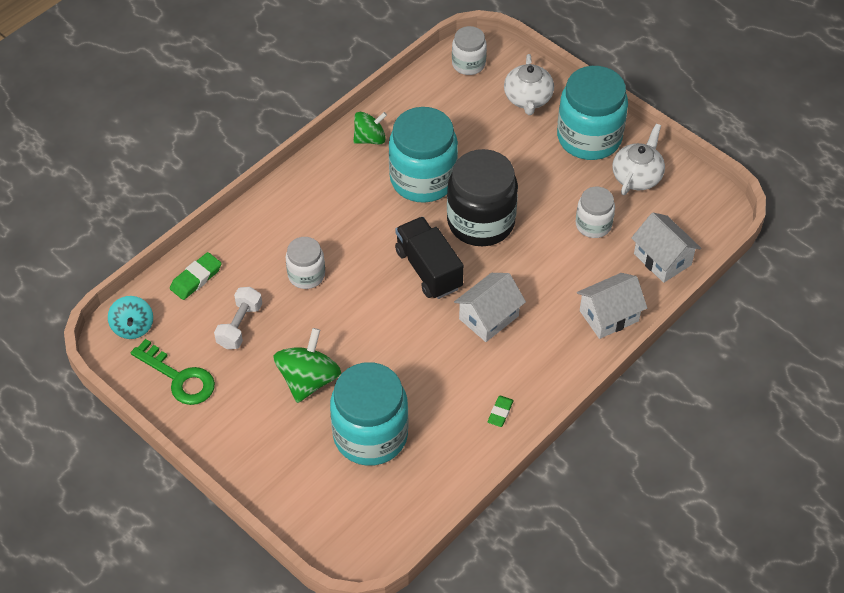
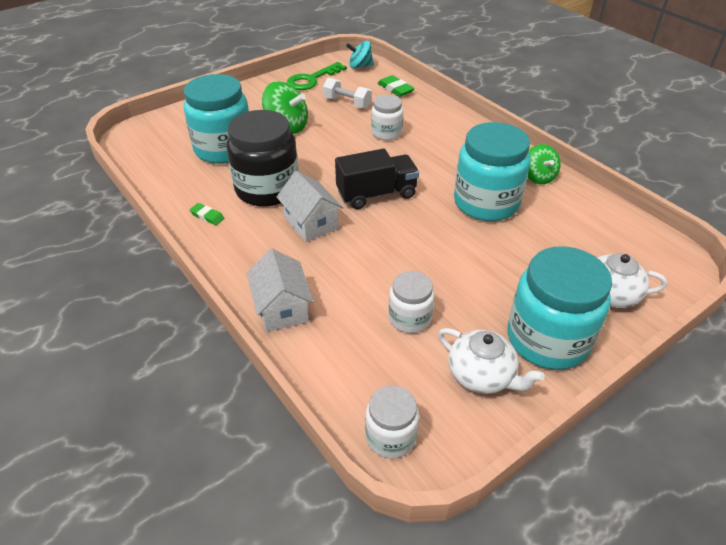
camera: 100 degrees right, 10 degrees down
black jar [447,149,518,246] -> black jar moved to [227,110,299,207]
white jar [452,26,487,75] -> white jar moved to [365,385,419,459]
white house [631,213,701,283] -> none

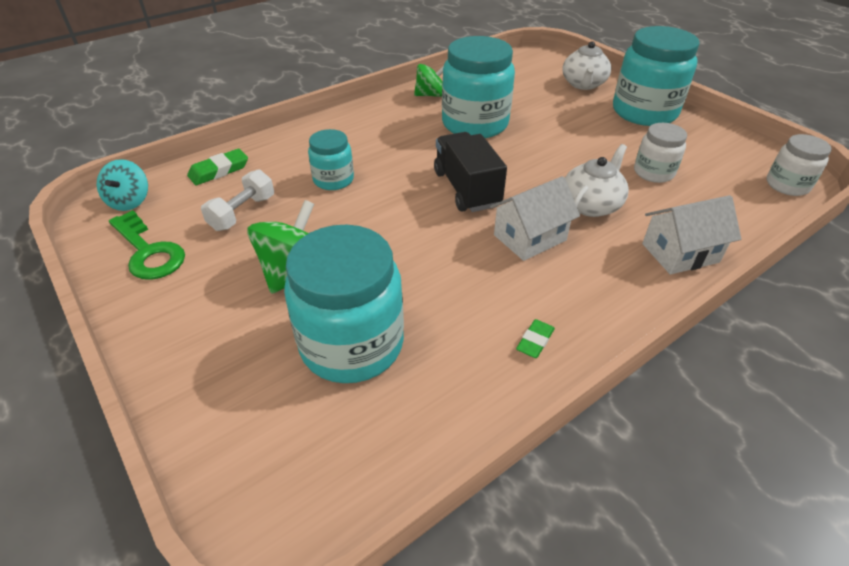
camera: 90 degrees left, 0 degrees up
black jar [227,110,299,207] -> none
white jar [371,95,403,140] -> turquoise jar [308,129,354,190]
white teapot [438,328,545,394] -> white teapot moved to [565,144,629,217]

